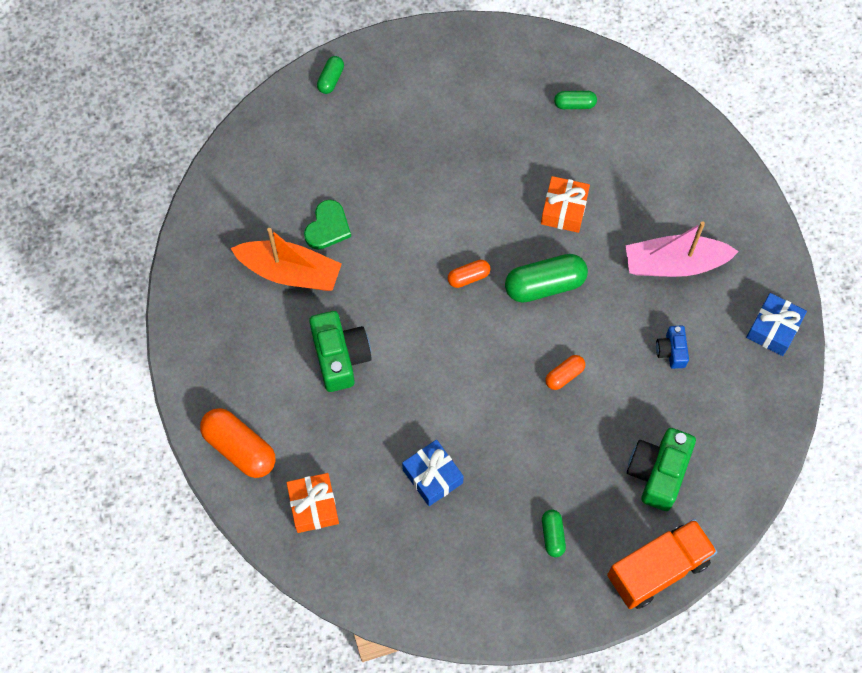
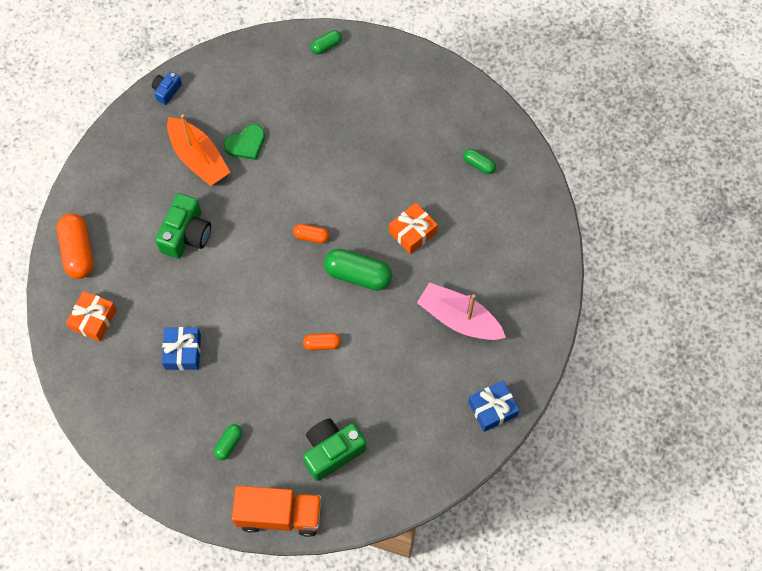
camera: 35 degrees right, 0 degrees up
blue camera [656,325,689,369] -> blue camera moved to [152,71,182,105]

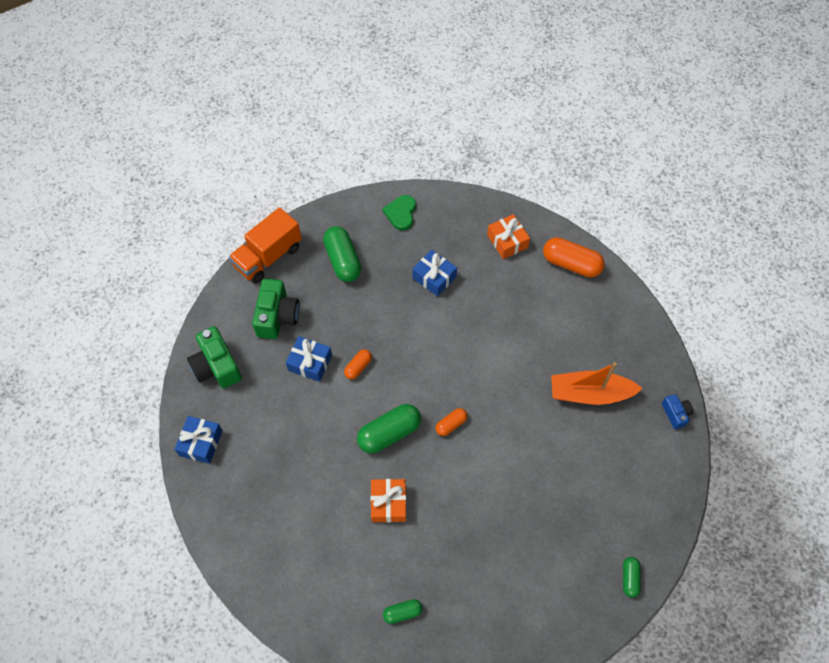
camera: 130 degrees right, 5 degrees down
green camera [155,193,211,259] -> green camera moved to [187,326,242,389]
green capsule [214,424,242,460] -> green capsule [323,226,361,282], size x1.88
green heart [223,124,265,160] -> green heart moved to [382,195,416,231]
pink boat [417,282,506,340] -> none
none -> blue gift [286,336,332,382]

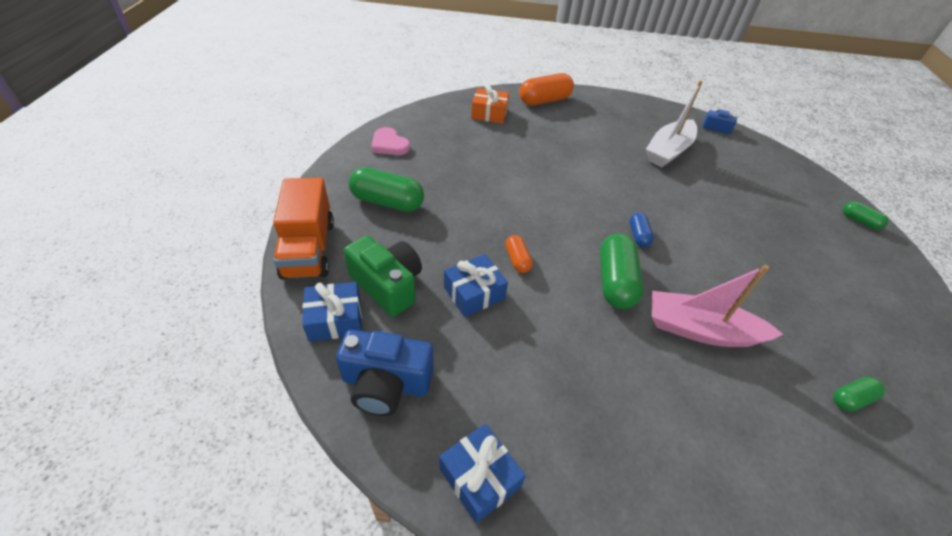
camera: 55 degrees left, 15 degrees down
green camera [187,326,242,389] -> blue camera [336,330,434,416]
orange gift [371,479,406,523] -> pink boat [652,265,783,347]
green heart [382,195,416,231] -> pink heart [371,127,410,155]
green capsule [383,599,423,624] -> green capsule turned 45 degrees clockwise [833,377,885,411]
blue gift [412,250,457,296] -> blue gift moved to [302,282,362,342]
orange capsule [436,408,468,436] -> blue capsule [630,212,654,247]
orange boat [551,362,643,405] -> white boat [646,81,703,167]

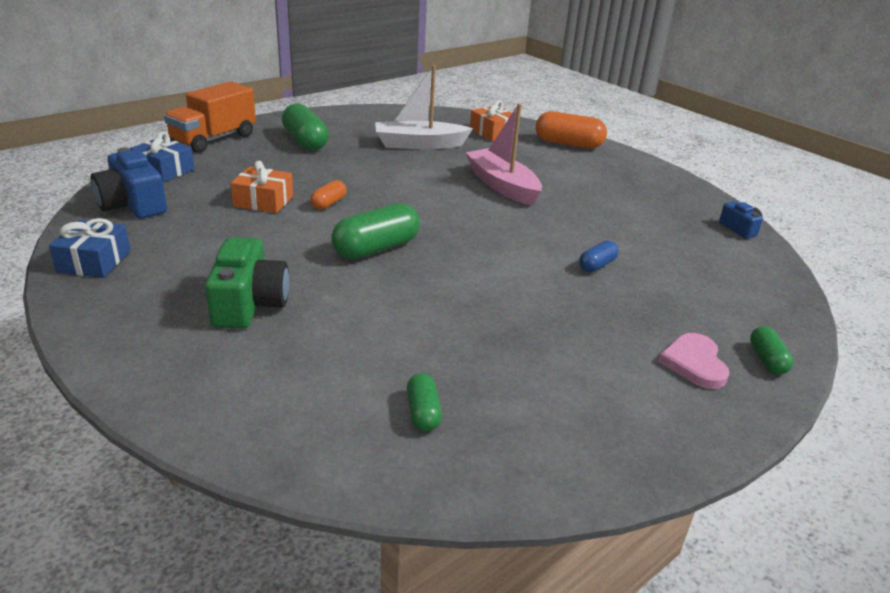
camera: 45 degrees right, 15 degrees down
green camera [344,236,422,317] -> green camera moved to [205,237,289,328]
pink heart [371,127,410,155] -> pink heart moved to [658,333,729,389]
blue gift [444,254,508,317] -> orange gift [231,161,293,213]
blue capsule [630,212,654,247] -> blue capsule moved to [579,240,619,272]
white boat [646,81,703,167] -> white boat moved to [375,65,473,150]
pink boat [652,265,783,347] -> pink boat moved to [465,103,542,206]
green capsule [833,377,885,411] -> green capsule turned 60 degrees clockwise [407,373,442,431]

